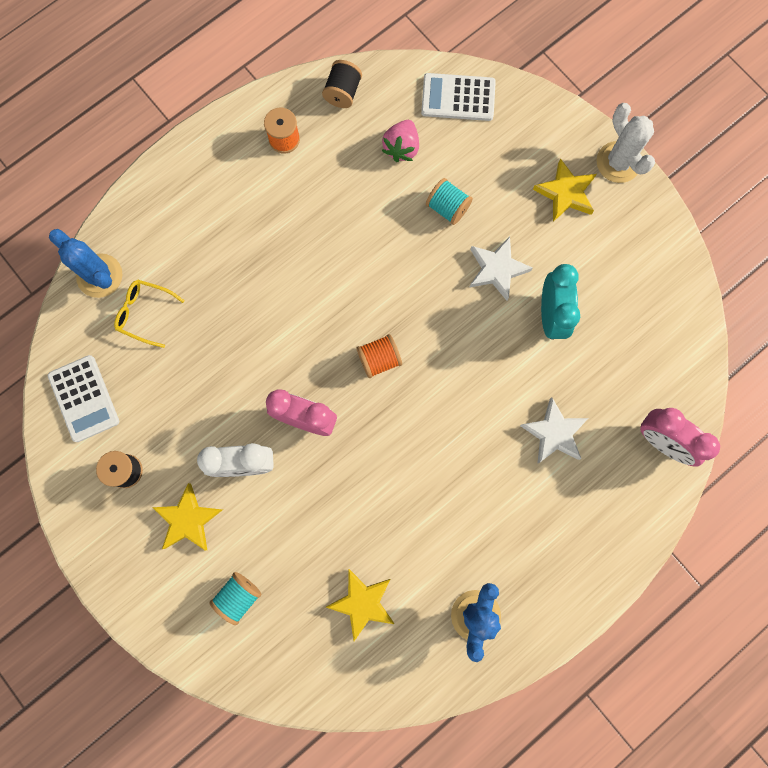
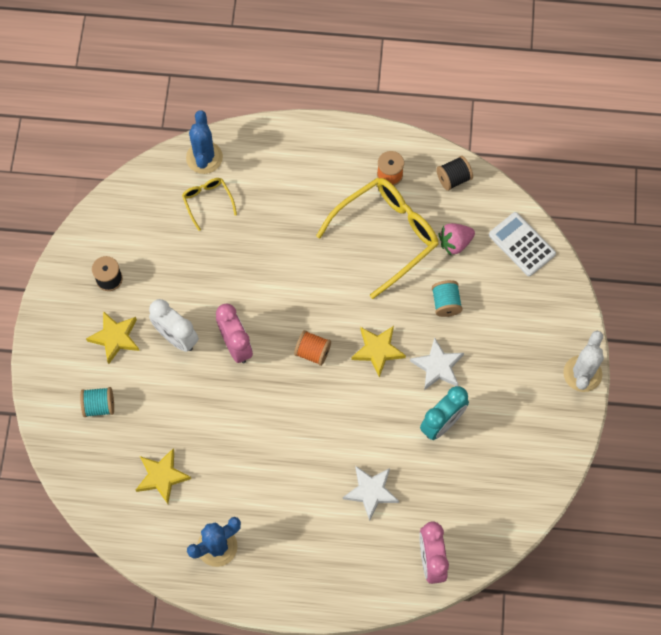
camera: 45 degrees right, 10 degrees down
white calculator [48,355,119,442] -> none
yellow star [533,158,596,222] -> yellow star moved to [351,326,406,377]
none -> yellow glasses [316,178,439,299]

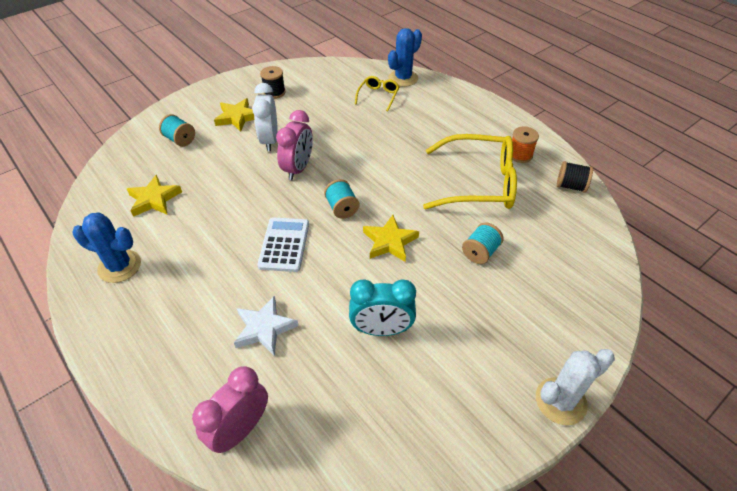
camera: 45 degrees right, 20 degrees down
orange spool [294,330,331,366] -> turquoise spool [324,179,359,219]
white star [410,337,464,390] -> none
pink strawberry [439,223,475,255] -> none
white calculator [489,212,556,276] -> white calculator moved to [257,217,309,272]

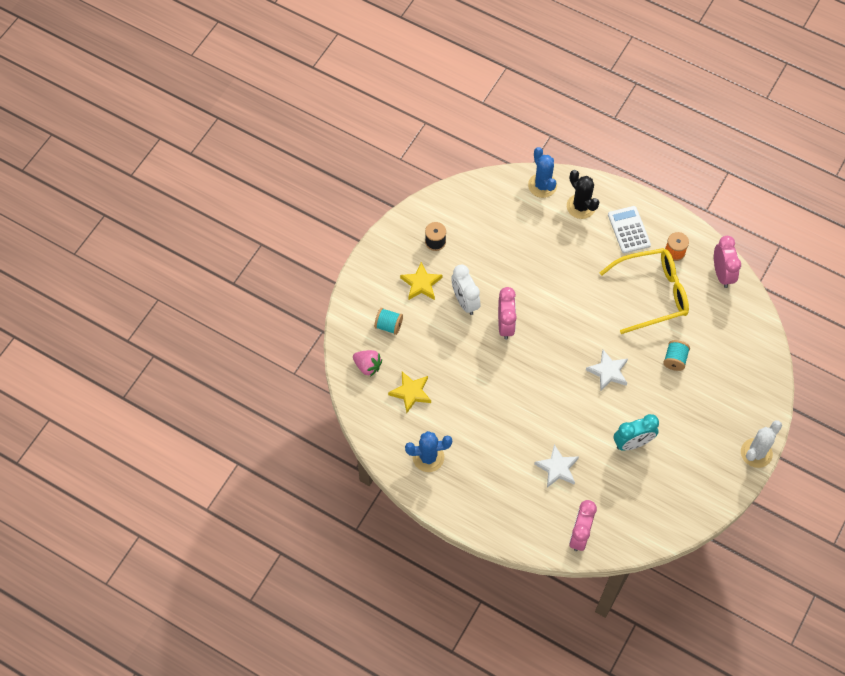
camera: 20 degrees left, 15 degrees up
white calculator [257,217,309,272] -> white calculator moved to [608,206,651,253]
turquoise spool [324,179,359,219] -> none
yellow glasses [355,76,400,111] -> none
yellow star [363,215,419,262] -> white star [586,350,628,391]
blue cactus [388,28,422,87] -> blue cactus turned 45 degrees counterclockwise [528,147,557,198]
black spool [557,161,593,193] -> pink clock [714,236,741,288]
none -> pink strawberry [353,350,382,377]
none -> black cactus [567,170,600,219]

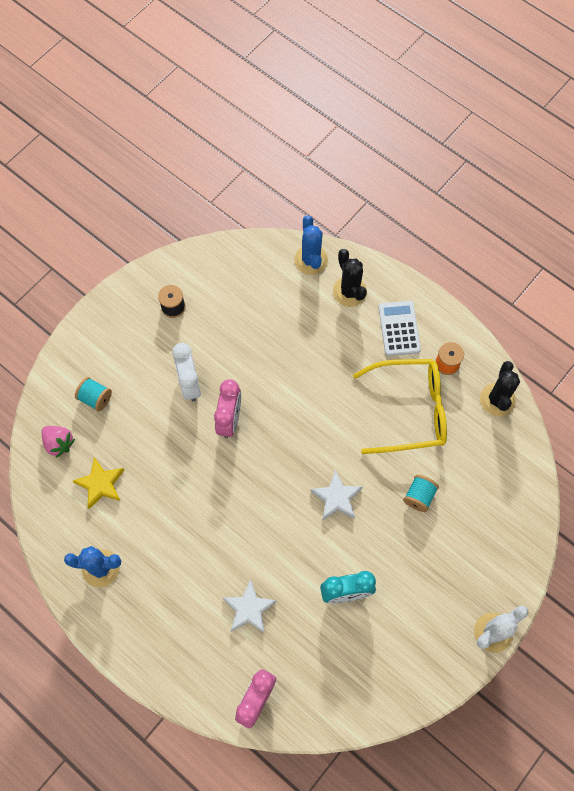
camera: 10 degrees right, 5 degrees up
yellow star [400,262,442,300] -> none
pink clock [714,236,741,288] -> black cactus [480,361,520,416]

